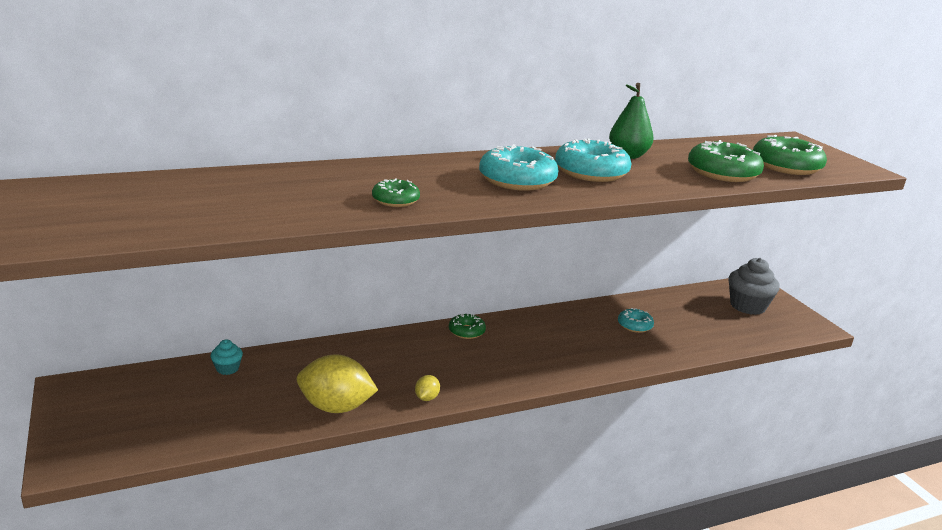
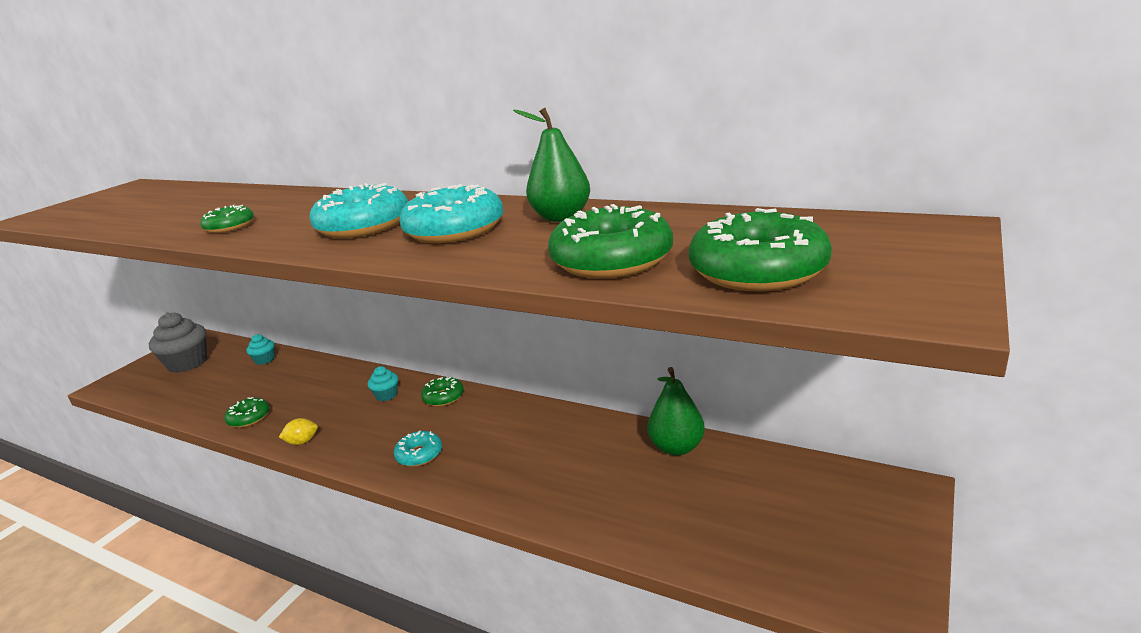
camera: 55 degrees right, 0 degrees up
yellow lemon [297,354,378,413] -> green donut [224,397,270,428]
turquoise donut [618,308,654,333] -> turquoise donut moved to [394,430,442,467]
grey cupcake [728,258,780,315] -> grey cupcake moved to [149,312,207,373]
none -> turquoise cupcake [368,366,398,401]
none -> green pear [647,367,705,456]

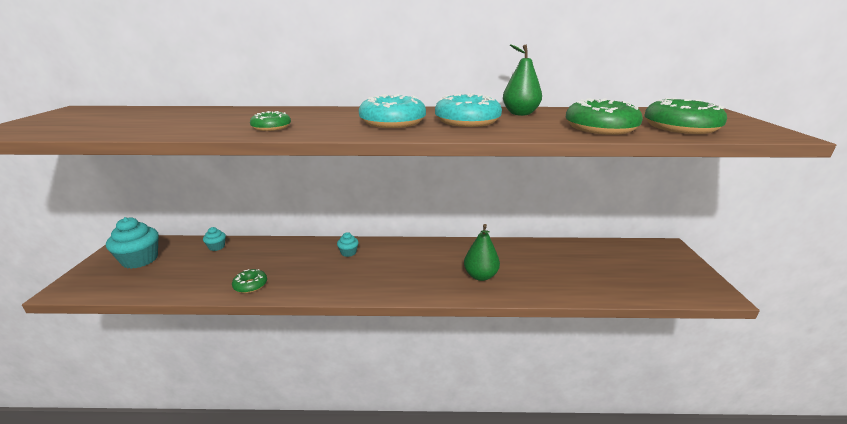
camera: 30 degrees left, 0 degrees up
grey cupcake [149,312,207,373] -> turquoise cupcake [106,217,159,269]
yellow lemon [279,418,318,445] -> none
turquoise donut [394,430,442,467] -> none
green donut [421,377,464,407] -> none
green pear [647,367,705,456] -> green pear moved to [464,224,500,281]

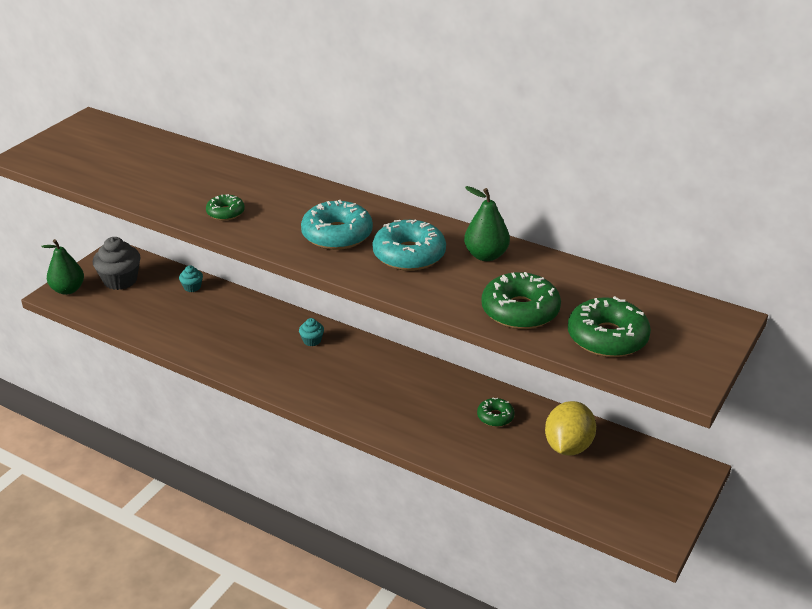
camera: 30 degrees right, 10 degrees up
turquoise cupcake [106,217,159,269] -> grey cupcake [93,237,141,290]
green donut [232,269,267,293] -> green donut moved to [477,397,515,427]
green pear [464,224,500,281] -> green pear moved to [41,239,84,295]
none -> yellow lemon [545,401,596,456]

